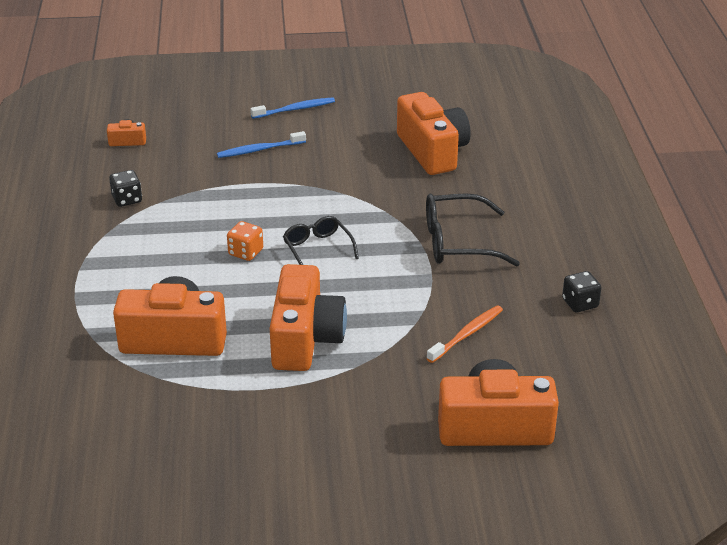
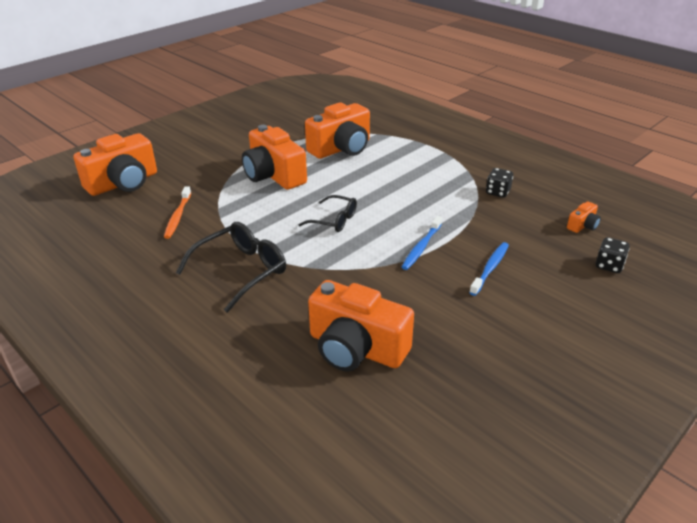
camera: 140 degrees right, 0 degrees up
orange dice [227,221,263,261] -> none
blue toothbrush [250,97,335,119] -> blue toothbrush moved to [402,216,442,270]
black dice [562,271,601,312] -> black dice moved to [596,237,630,273]

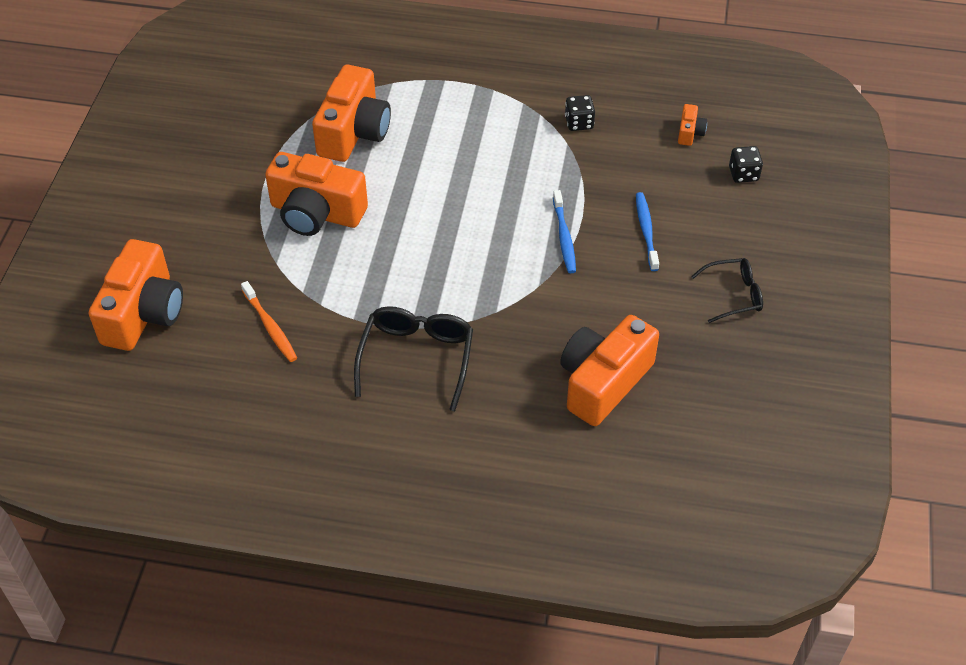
camera: 35 degrees left, 15 degrees up
black glasses [298,195,357,232] -> black glasses moved to [691,258,763,323]
orange camera [308,280,414,371] -> orange camera turned 135 degrees clockwise [560,315,659,426]

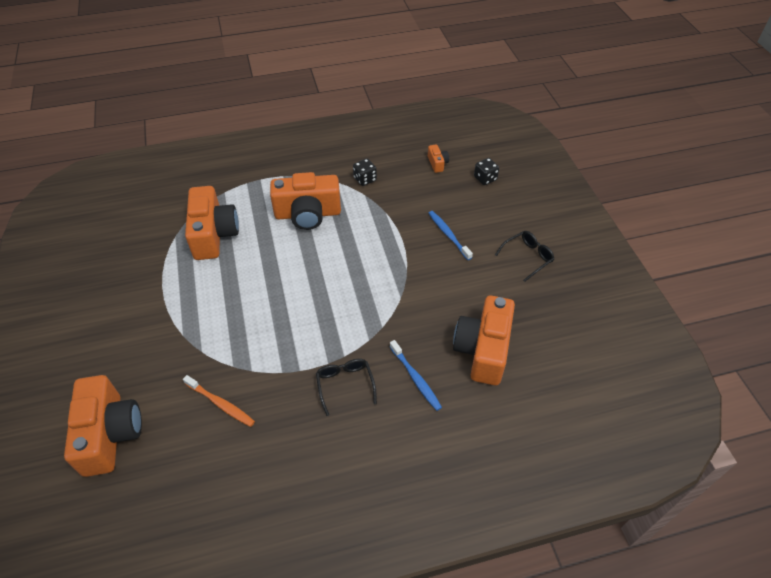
camera: 25 degrees left, 0 degrees up
orange camera [265,152,368,236] -> orange camera moved to [270,172,341,230]
black glasses [354,306,473,411] -> black glasses [316,359,377,416], size x0.64
blue toothbrush [553,190,576,273] -> blue toothbrush moved to [390,340,442,411]

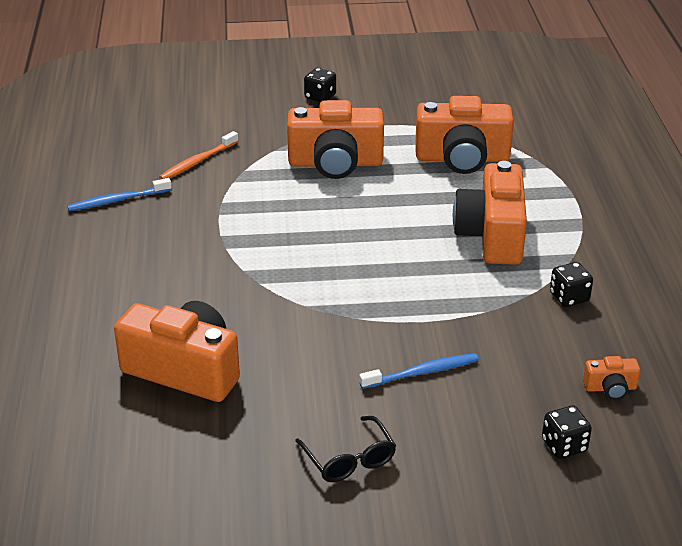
camera: 100 degrees right, 15 degrees down
orange camera [64,375,142,477] -> orange camera moved to [287,100,384,179]
black glasses [316,359,377,416] -> none
blue toothbrush [390,340,442,411] -> blue toothbrush moved to [67,178,172,211]
none -> black dice [304,68,336,102]

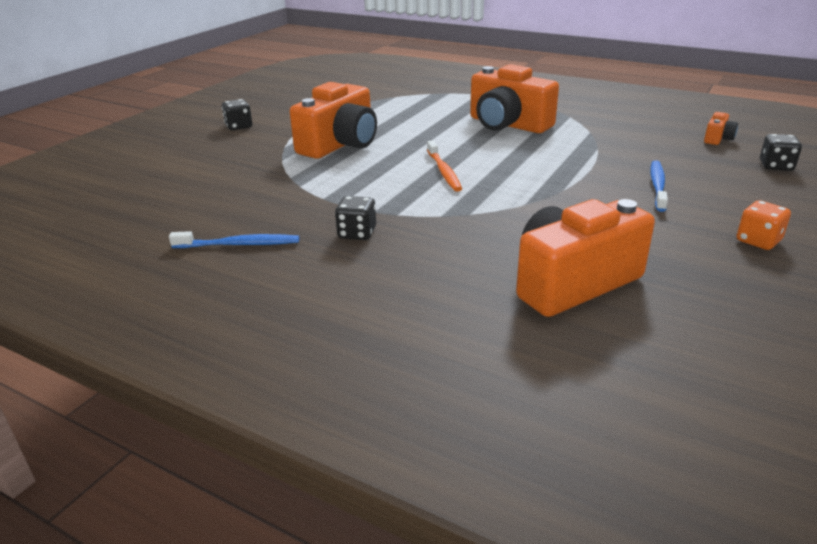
camera: 55 degrees left, 5 degrees down
blue toothbrush [67,178,172,211] -> blue toothbrush turned 105 degrees counterclockwise [169,231,299,248]
orange toothbrush [159,131,239,179] -> orange toothbrush moved to [427,141,462,192]
black glasses [295,416,396,482] -> orange dice [736,200,791,250]
orange camera [415,96,514,174] -> none
black dice [550,262,593,307] -> black dice moved to [335,196,376,240]

